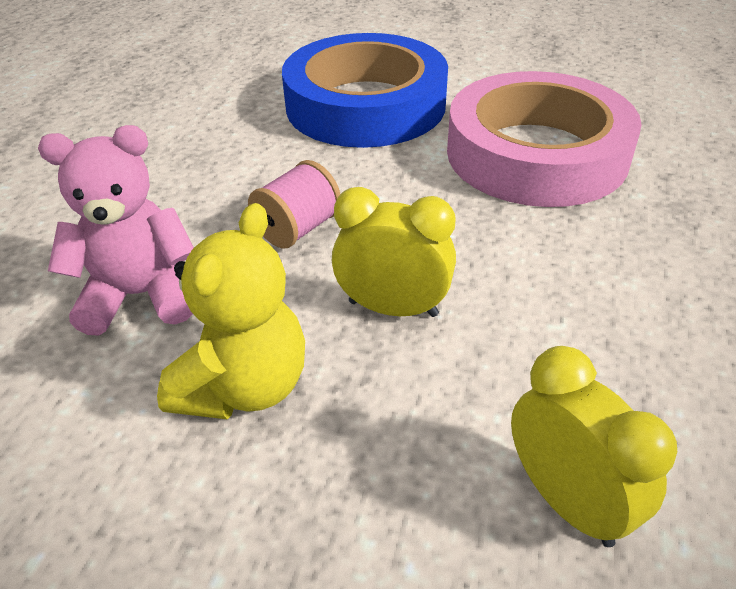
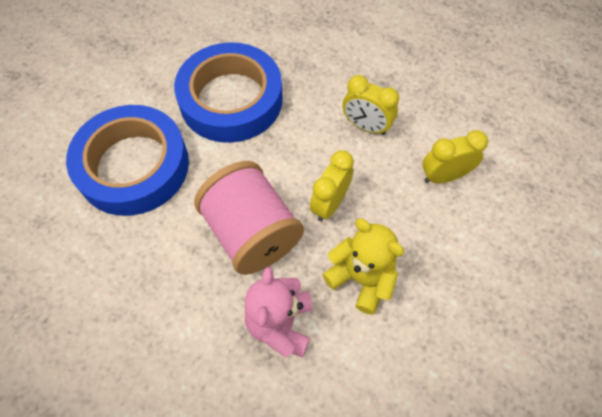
camera: 75 degrees left, 20 degrees up
pink spool [248,160,340,249] -> pink spool [194,161,304,275], size x2.02
pink tape [447,71,642,207] -> blue tape [174,42,283,143]
none -> yellow clock [342,75,399,135]

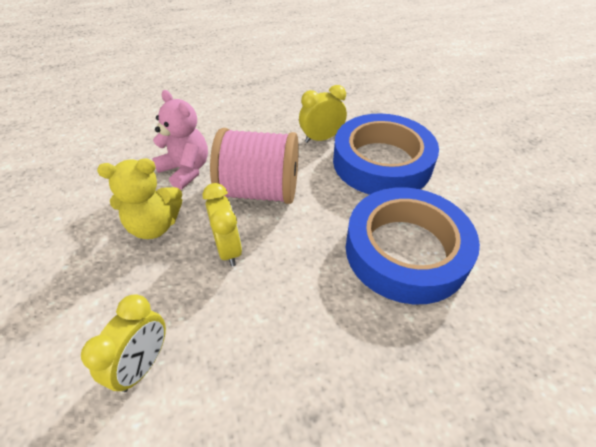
camera: 130 degrees right, 15 degrees down
yellow clock [342,75,399,135] -> yellow clock moved to [299,85,347,143]

